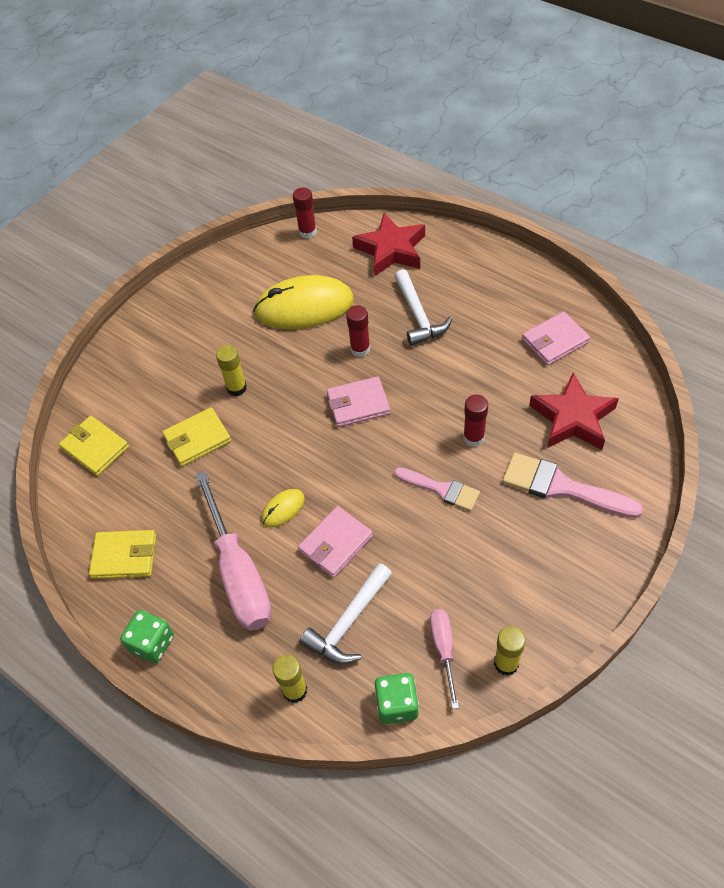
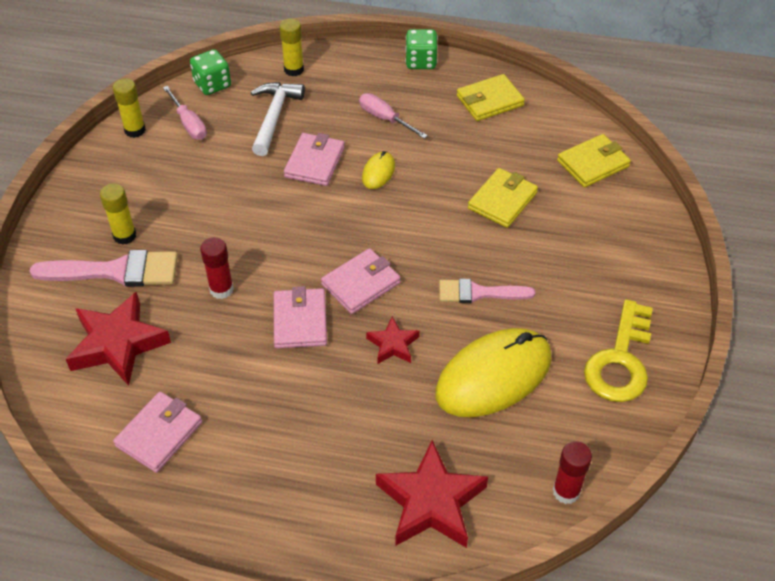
camera: 150 degrees right, 5 degrees down
yellow wallet [59,416,129,476] -> yellow wallet turned 45 degrees counterclockwise [557,134,631,187]
pink screwdriver [195,471,272,631] -> pink screwdriver [359,93,428,139], size x0.51
yellow glue stick [216,345,247,396] -> yellow glue stick moved to [100,183,136,245]
red glue stick [346,305,370,357] -> red star [366,317,420,364]
white hammer [394,269,452,346] -> none
pink brush [394,467,480,511] -> pink brush moved to [439,279,535,303]
none -> pink wallet [274,286,327,349]
none -> yellow key [584,299,653,402]

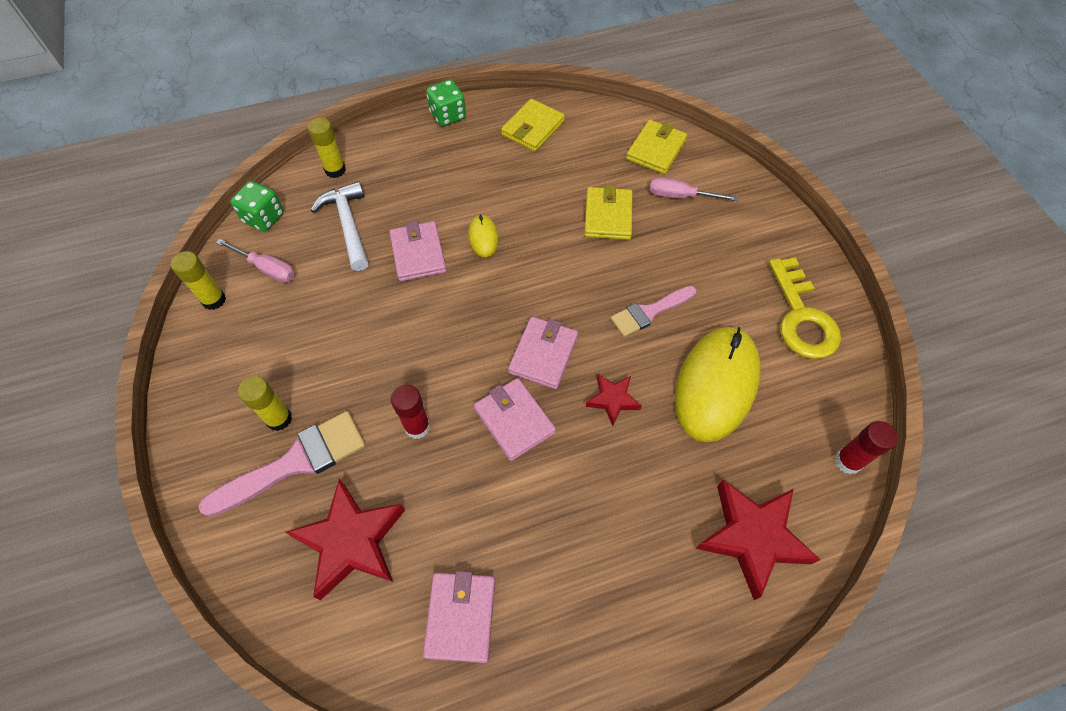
camera: 30 degrees left, 10 degrees up
pink screwdriver [359,93,428,139] -> pink screwdriver moved to [650,177,738,201]

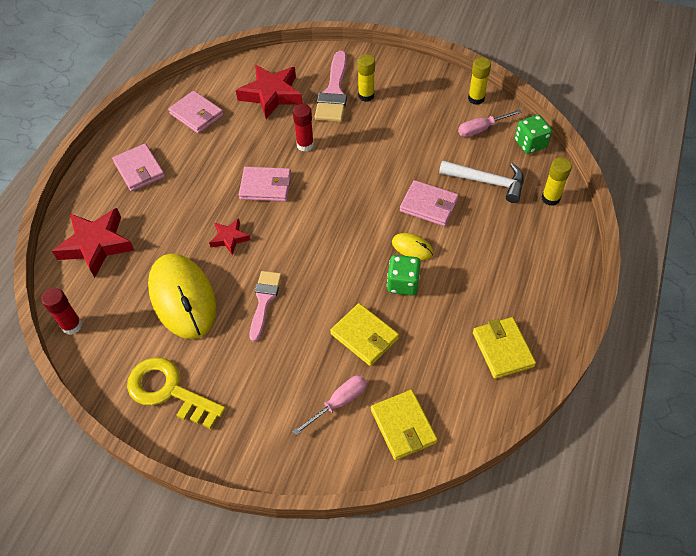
camera: 130 degrees right, 5 degrees down
green dice [426,80,466,127] -> green dice moved to [387,255,421,295]
pink wallet [508,317,578,389] -> pink wallet moved to [112,144,165,192]

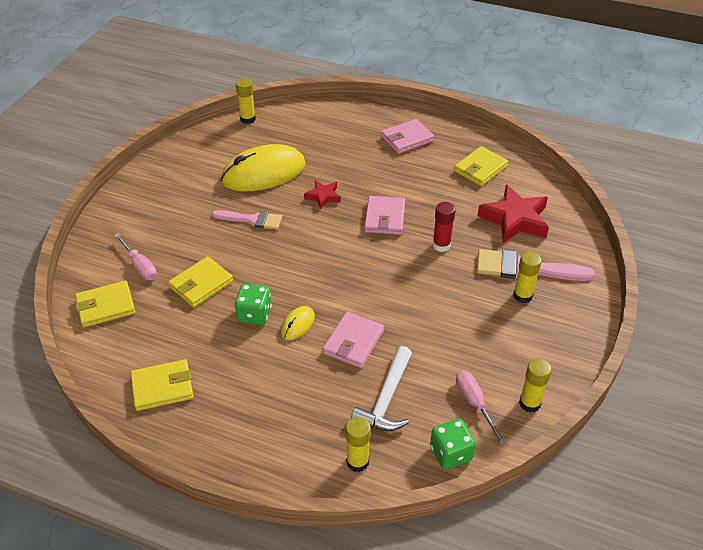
camera: 90 degrees right, 10 degrees down
red glue stick [41,288,82,335] -> yellow glue stick [236,78,256,124]
red star [52,208,135,278] -> none
yellow key [127,357,226,429] -> none
pink wallet [168,91,224,134] -> yellow wallet [454,146,508,186]

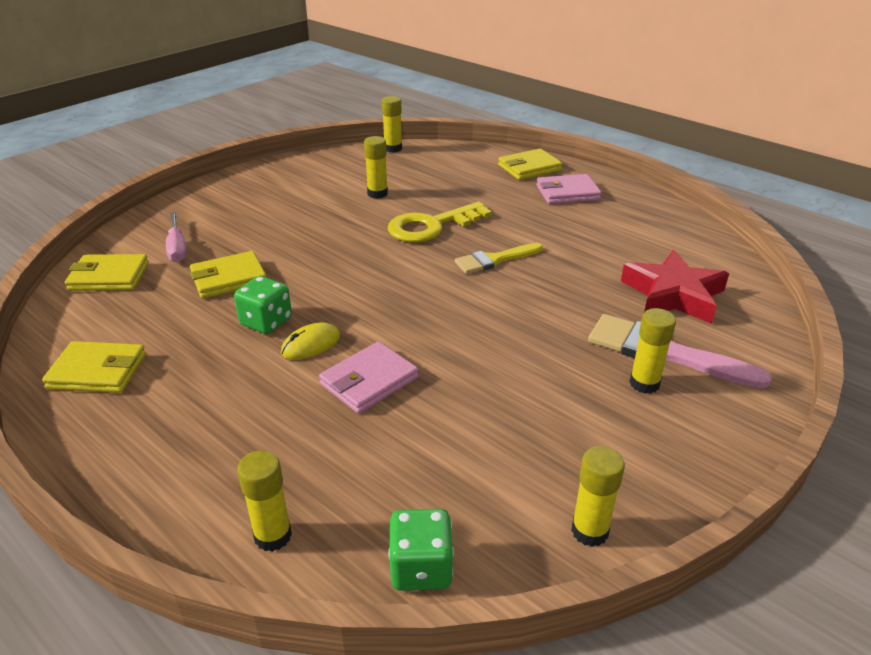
camera: 20 degrees right, 10 degrees down
pink brush [212,210,282,230] -> none
yellow mouse [221,144,306,191] -> yellow glue stick [364,136,388,199]
red star [304,180,341,210] -> yellow key [388,202,492,243]
white hammer [351,346,412,431] -> none
pink wallet [364,196,405,235] -> yellow brush [455,243,543,274]
red glue stick [432,202,455,252] -> none
yellow wallet [454,146,508,186] -> yellow wallet moved to [498,149,562,180]
pink screwdriver [456,371,506,444] -> none

